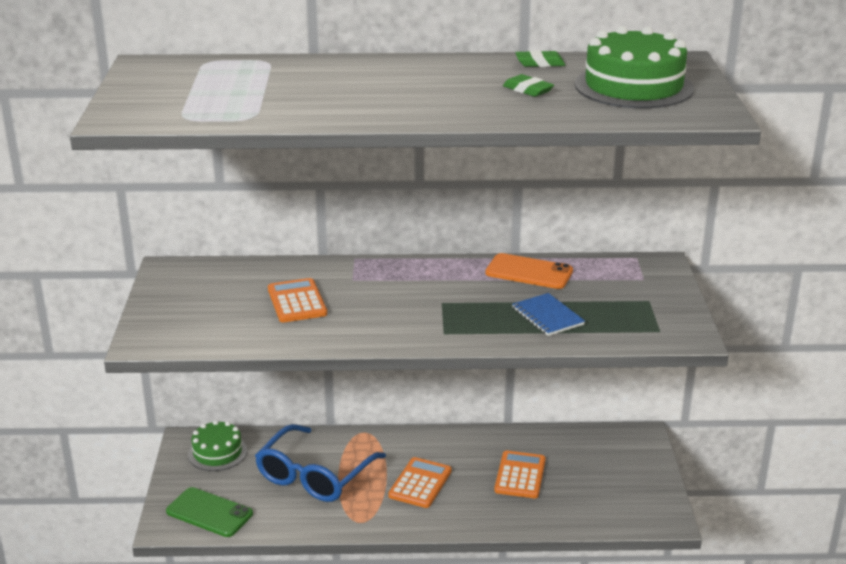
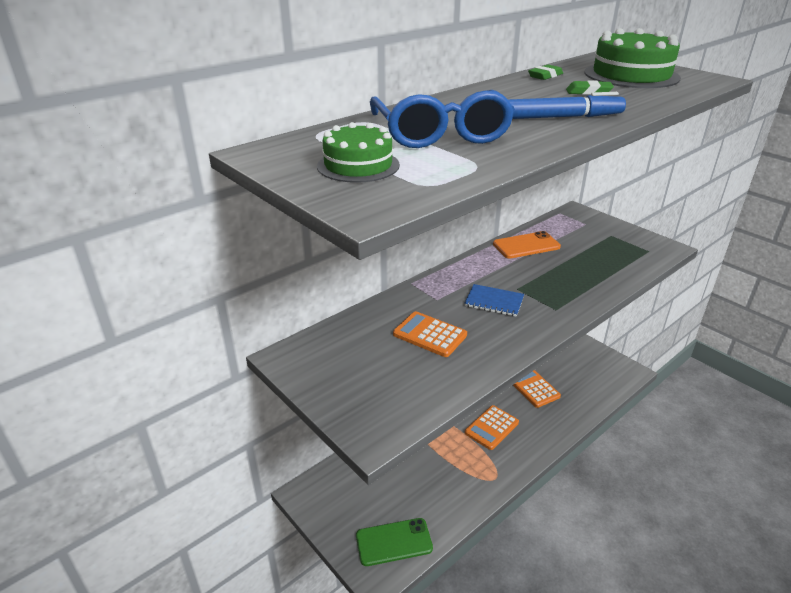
camera: 40 degrees left, 5 degrees up
green cake [188,420,247,471] -> green cake moved to [317,122,400,183]
blue glasses [255,424,386,502] -> blue glasses moved to [370,90,515,148]
orange calculator [388,457,451,508] -> orange calculator turned 120 degrees counterclockwise [465,405,519,450]
blue notebook [512,293,585,336] -> blue notebook moved to [464,284,524,317]
none -> blue marker [508,92,626,119]

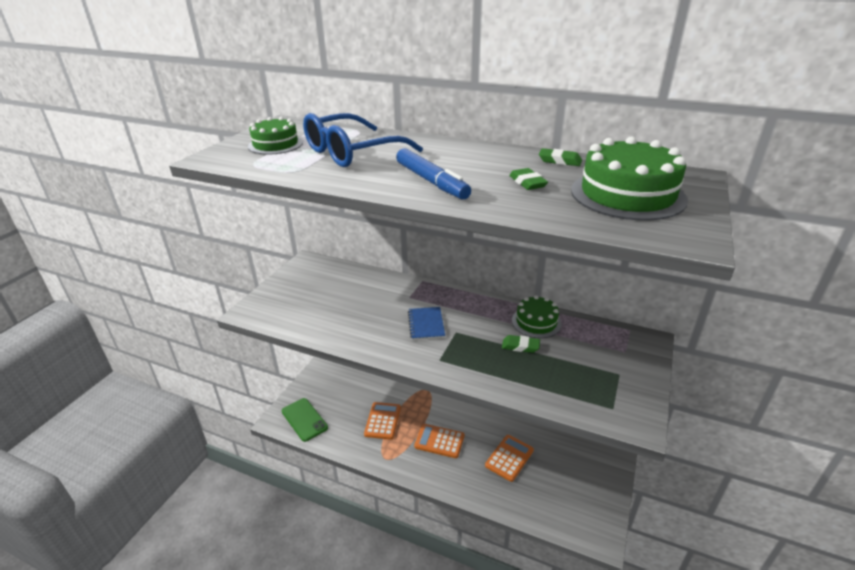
camera: 65 degrees right, 0 degrees up
orange calculator [393,311,467,357] -> orange calculator moved to [364,402,401,440]
orange phone [493,231,561,259] -> green cake [512,295,562,338]
none -> green eraser [502,335,540,353]

